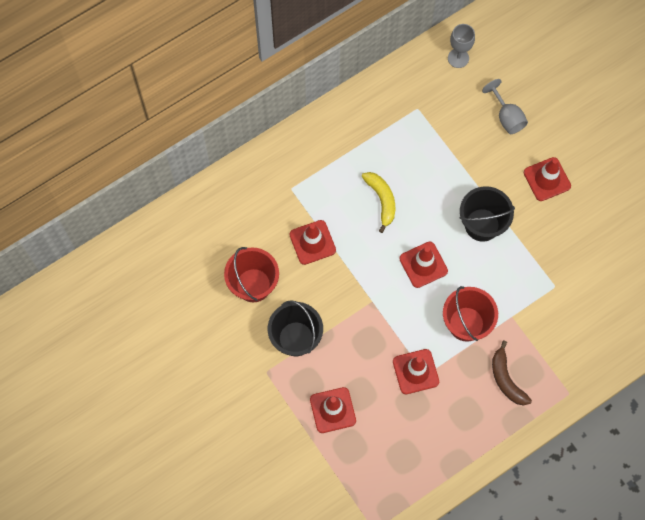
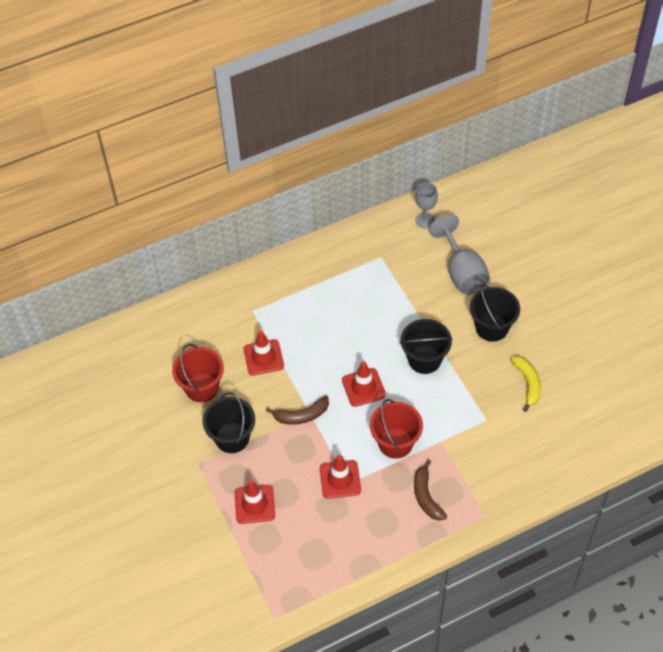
camera: 10 degrees right, 15 degrees down
yellow banana [362,172,395,233] -> yellow banana moved to [510,356,541,412]
grey goblet [482,79,528,134] -> grey goblet [429,214,490,295], size x1.61
red traffic cone [524,157,571,201] -> black bucket [470,284,520,342]
none -> brown banana [266,396,329,425]

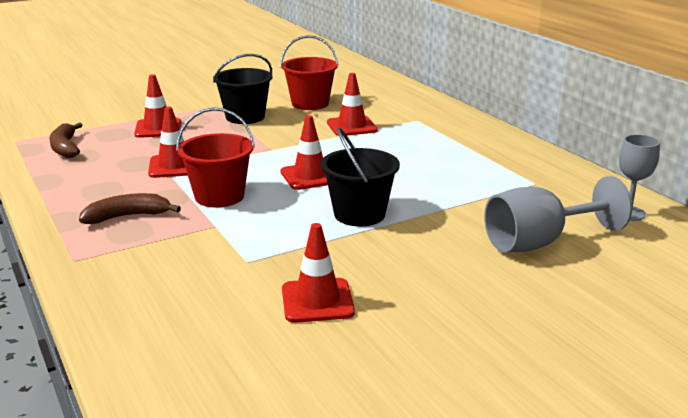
camera: 85 degrees right, 30 degrees down
brown banana [266,396,329,425] -> brown banana moved to [49,122,82,158]
black bucket [470,284,520,342] -> none
yellow banana [510,356,541,412] -> red traffic cone [282,223,355,323]

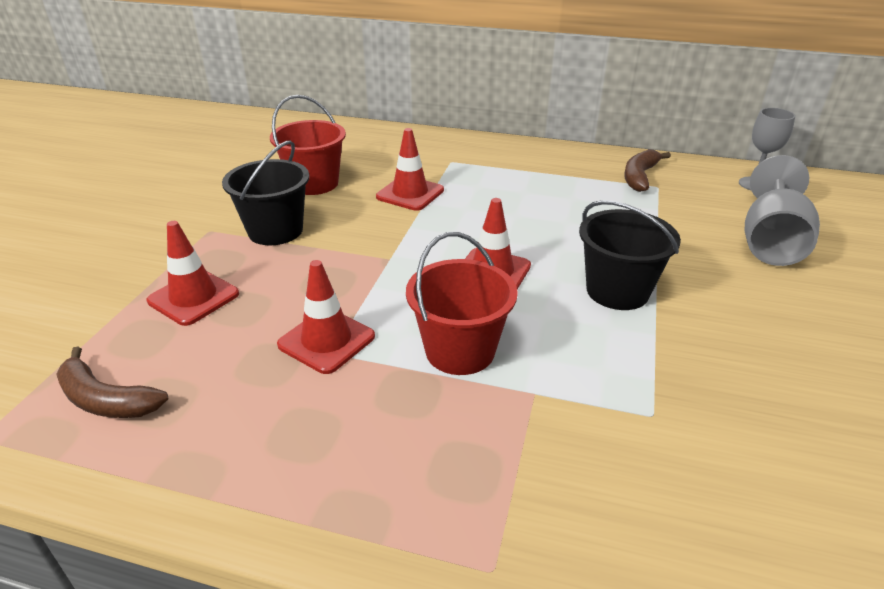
camera: 45 degrees left, 10 degrees up
brown banana [79,193,181,224] -> brown banana moved to [624,149,671,192]
red traffic cone [282,223,355,323] -> none

